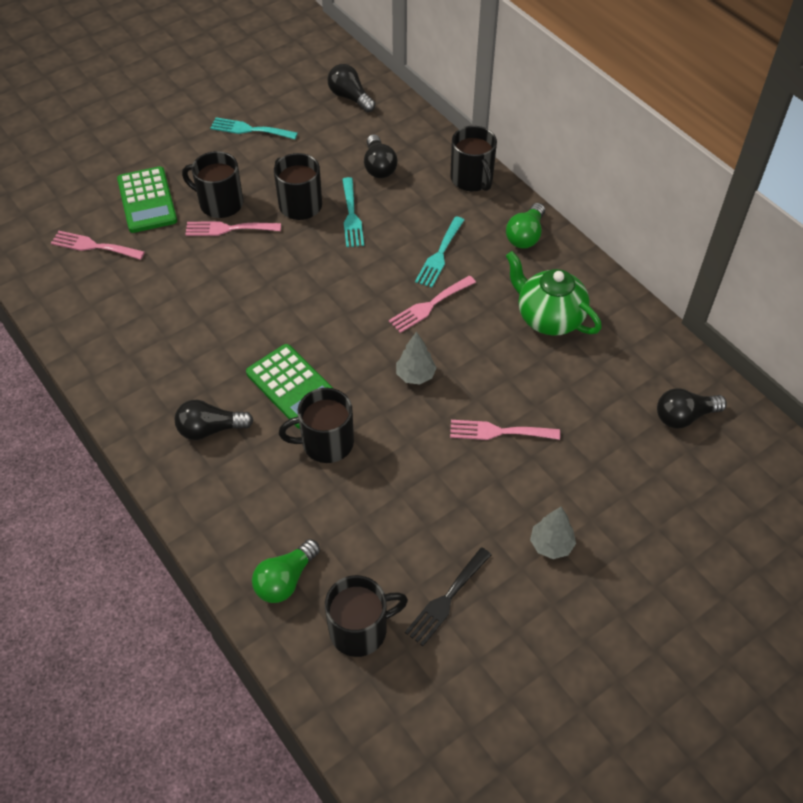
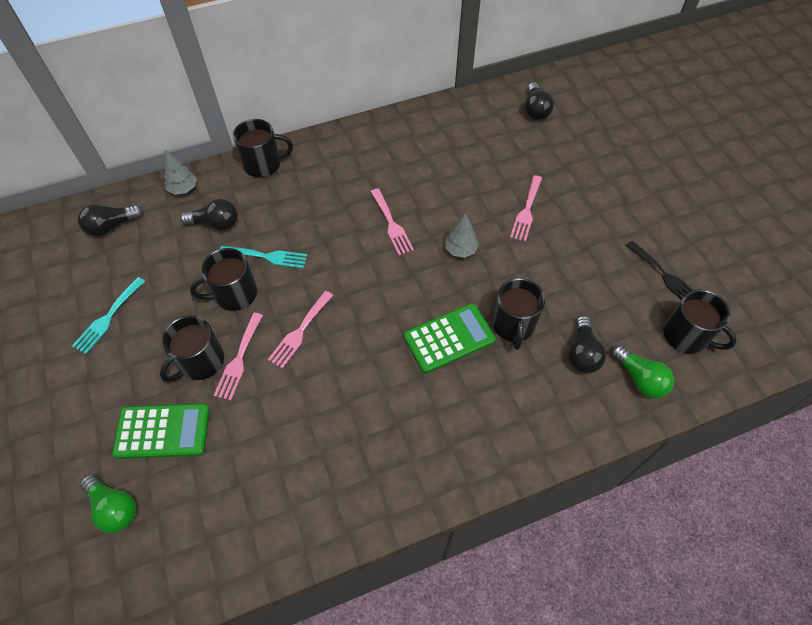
camera: 75 degrees left, 5 degrees up
pink fork [51,231,145,260] -> pink fork moved to [268,291,333,369]
black light bulb [175,400,254,440] -> black light bulb moved to [568,316,606,373]
black mug [325,575,408,657] -> black mug turned 135 degrees clockwise [663,289,737,354]
turquoise fork [415,217,464,288] -> none
green light bulb [506,203,545,249] -> green light bulb moved to [80,474,137,533]
green teapot [506,251,602,336] -> none
grey tree [530,507,576,559] -> grey tree moved to [164,149,197,195]

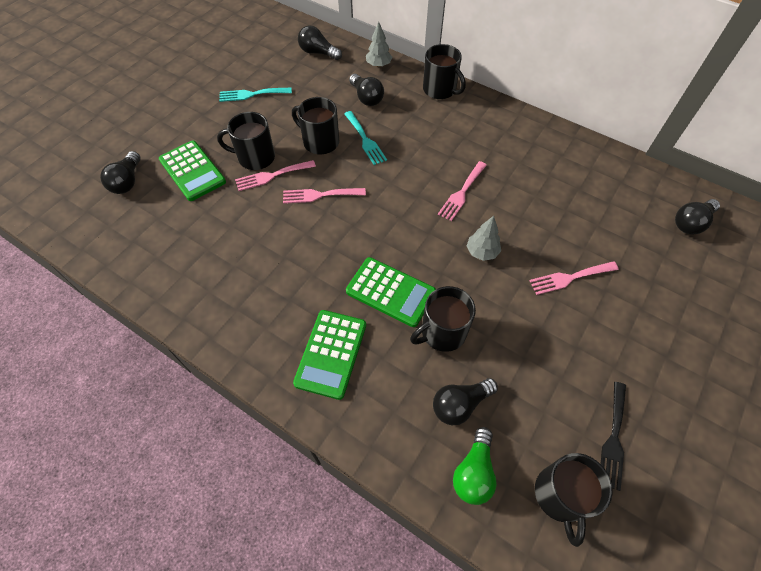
camera: 55 degrees right, 0 degrees up
green light bulb [80,474,137,533] -> black light bulb [100,151,141,194]
none -> green calculator [293,310,366,400]

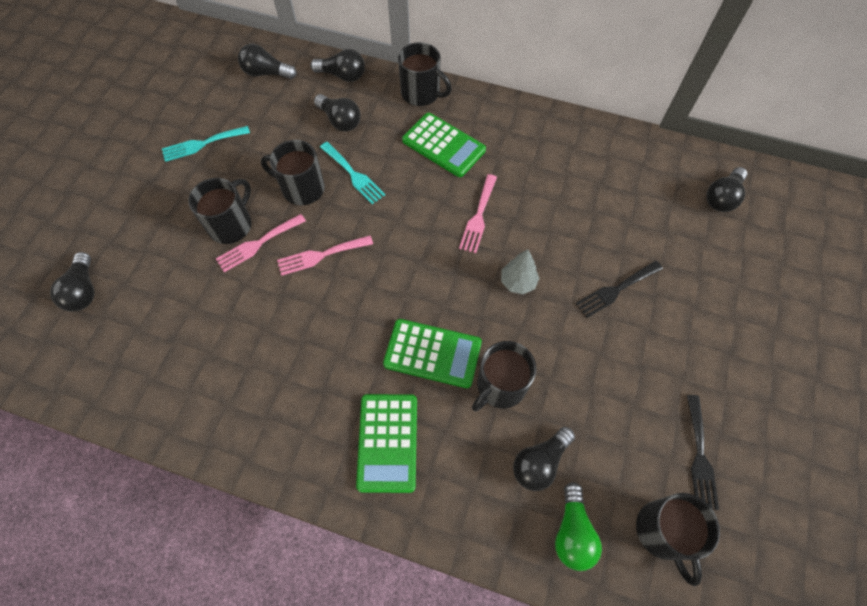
camera: 15 degrees left, 5 degrees up
green calculator [159,141,226,201] -> green calculator moved to [402,113,486,177]
black mug [217,112,275,170] -> black mug turned 135 degrees clockwise [188,178,252,244]
grey tree [366,22,392,67] -> black light bulb [310,49,365,82]
pink fork [529,261,619,295] -> black fork [576,261,663,318]

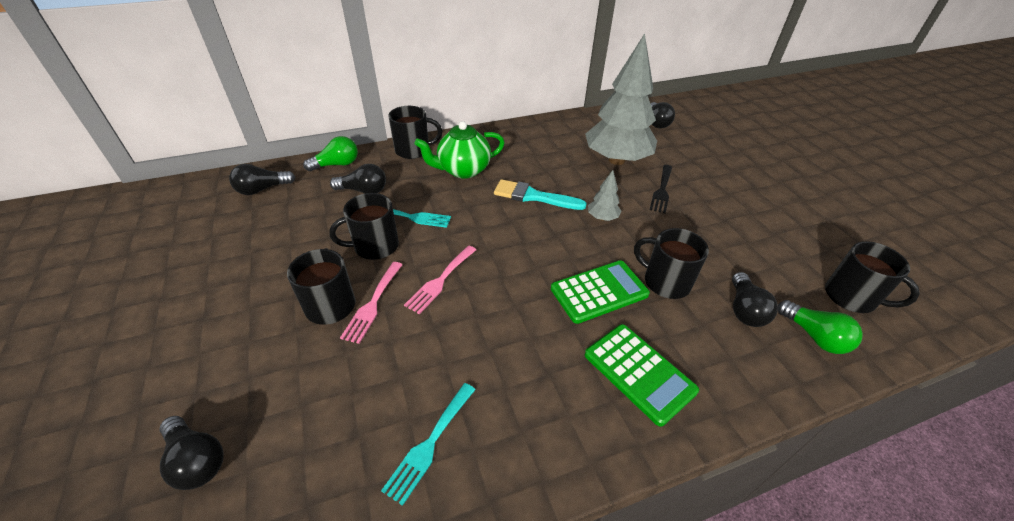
camera: 40 degrees left, 20 degrees down
turquoise fork [162,126,250,162] -> turquoise fork moved to [381,383,476,506]
black light bulb [310,49,365,82] -> green light bulb [303,136,358,171]
green calculator [402,113,486,177] -> green teapot [414,121,505,179]
pink fork [459,174,497,253] -> turquoise brush [494,179,587,210]
black mug [472,341,537,412] -> black mug turned 120 degrees clockwise [634,228,709,299]
black fork [687,395,719,510] -> none
none -> grey tree [585,33,657,165]

